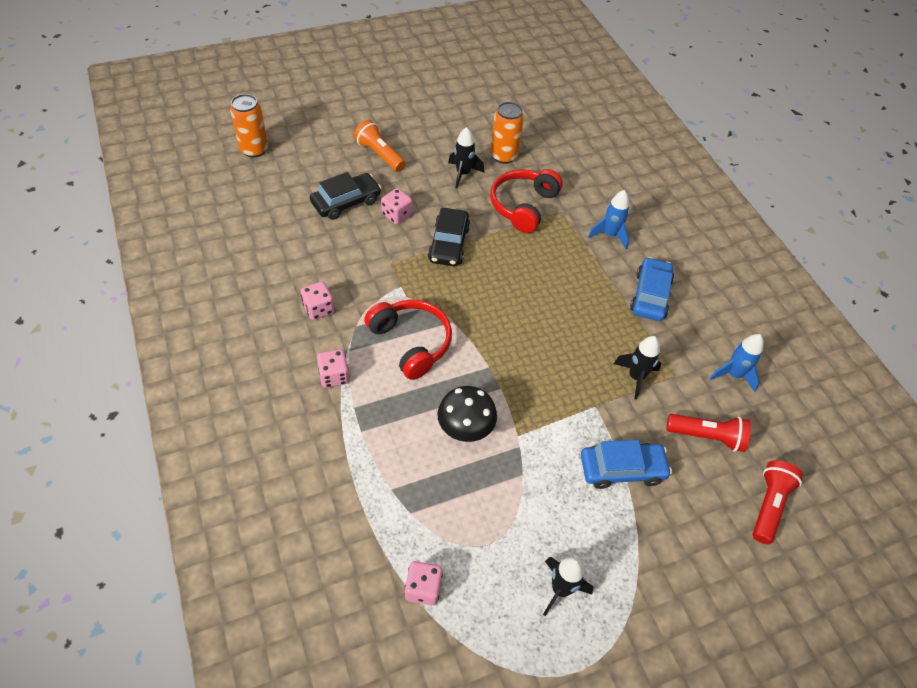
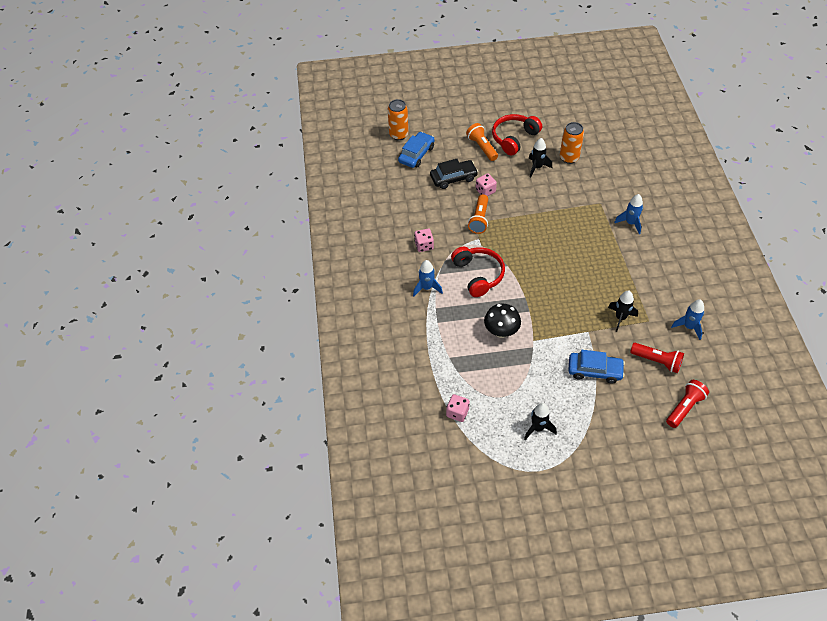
camera: 20 degrees right, 0 degrees up
pink dice [317,349,350,388] -> blue rocket [413,260,443,296]
black car [428,208,470,266] -> none
red headphones [490,169,563,233] -> red headphones moved to [492,114,542,156]
blue car [630,257,674,321] -> blue car moved to [398,132,435,168]
none -> orange flashlight [468,194,488,234]

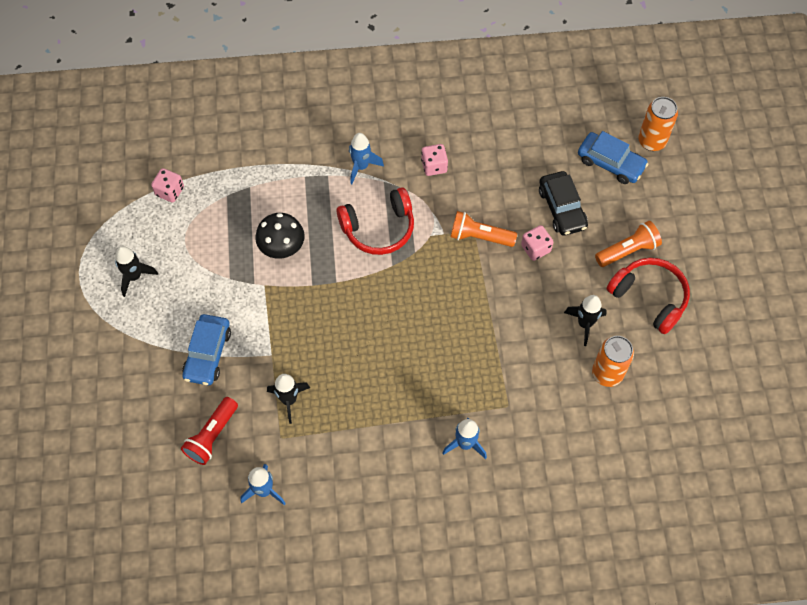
camera: 90 degrees right, 10 degrees up
red flashlight [666,380,709,428] -> none

